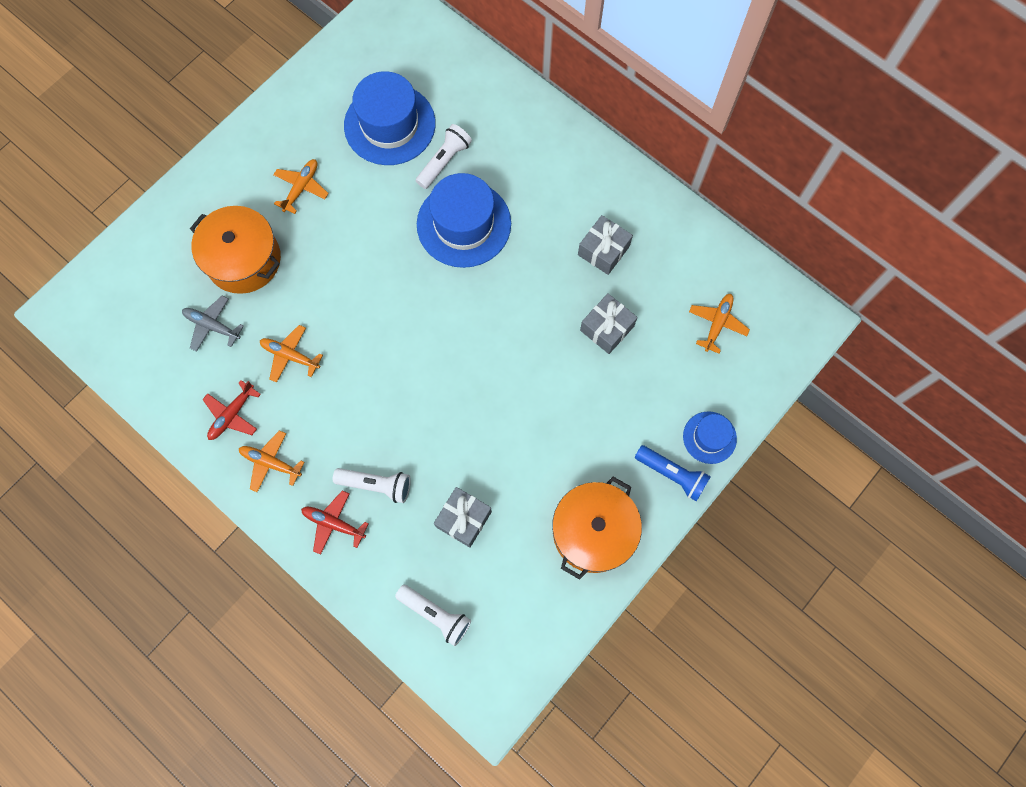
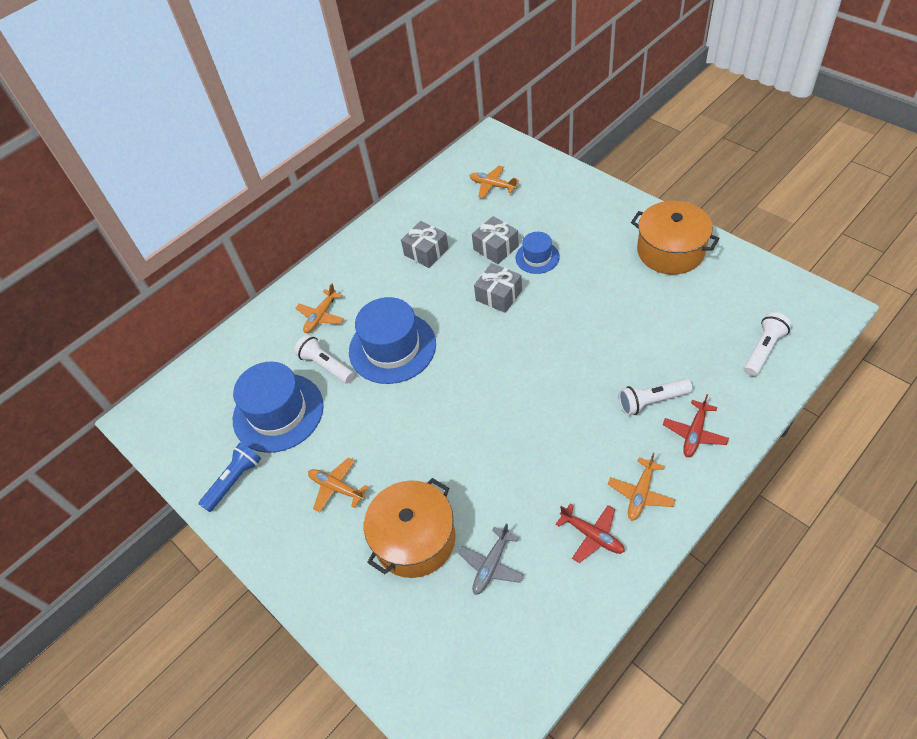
camera: 80 degrees left, 20 degrees down
orange plane [260,325,323,383] -> orange plane moved to [295,283,344,333]
white flashlight [333,468,411,503] -> white flashlight turned 120 degrees counterclockwise [619,379,692,416]
grey gift [434,487,492,548] -> grey gift moved to [474,263,522,313]
blue flashlight [635,445,711,501] -> blue flashlight moved to [199,443,261,512]
blue hat [683,411,737,464] -> blue hat moved to [516,232,560,274]

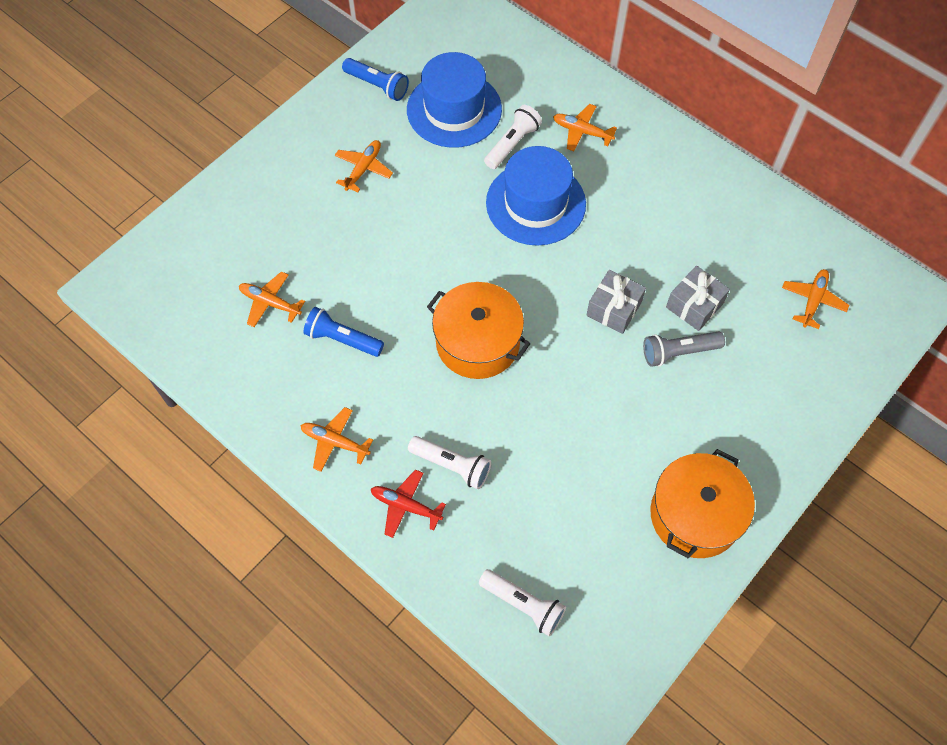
camera: 80 degrees right, 10 degrees up
orange pot [364,478,455,578] -> orange pot moved to [427,282,530,379]
grey gift [401,221,449,268] -> none
grey plane [458,524,524,595] -> orange plane [239,271,305,327]
blue hat [516,232,560,274] -> grey flashlight [643,332,725,367]
red plane [556,504,625,563] -> none
white flashlight [619,379,692,416] -> white flashlight turned 135 degrees clockwise [408,436,491,490]
none -> blue flashlight [304,307,384,357]

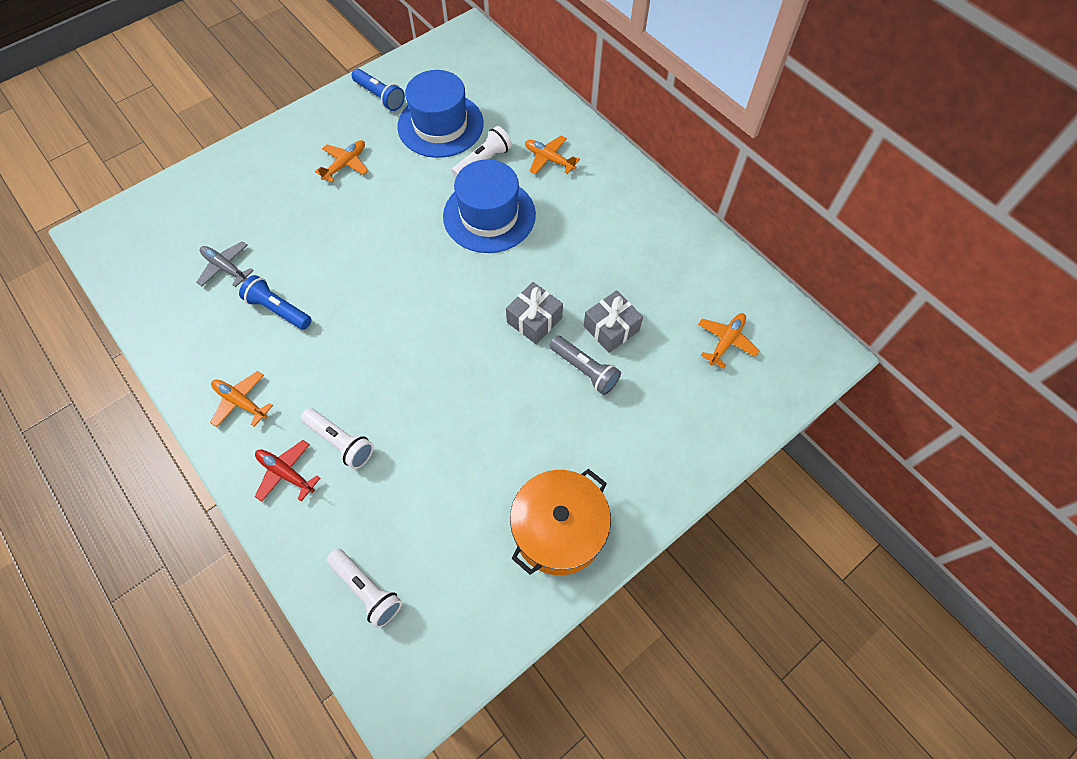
camera: 10 degrees right, 0 degrees up
orange plane [239,271,305,327] -> grey plane [196,241,254,287]
orange pot [427,282,530,379] -> none
grey flashlight [643,332,725,367] -> grey flashlight turned 135 degrees counterclockwise [550,336,621,395]

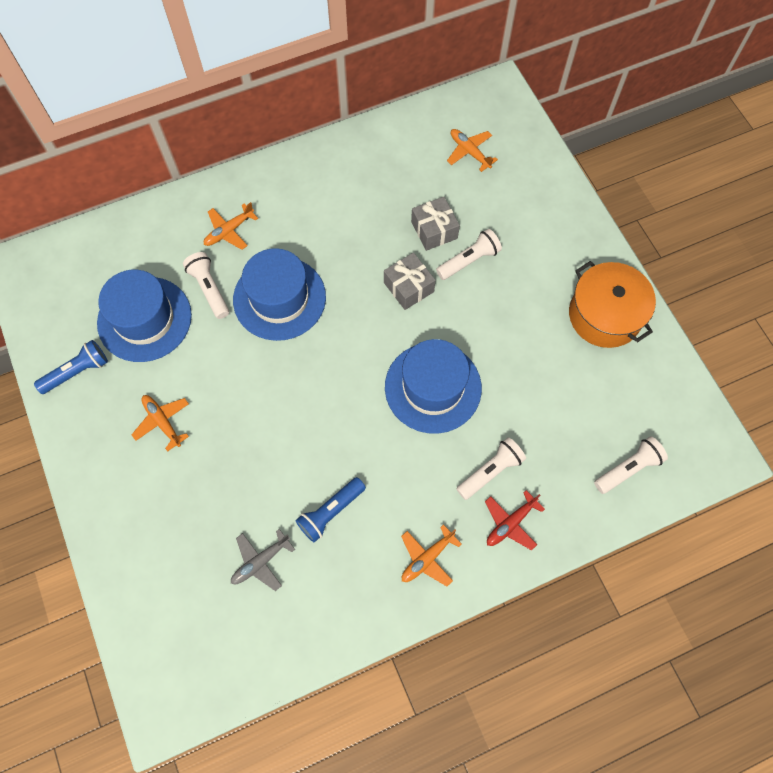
camera: 75 degrees left, 5 degrees up
grey flashlight [550,336,621,395] -> white flashlight [436,229,502,280]
none -> blue hat [385,339,482,434]

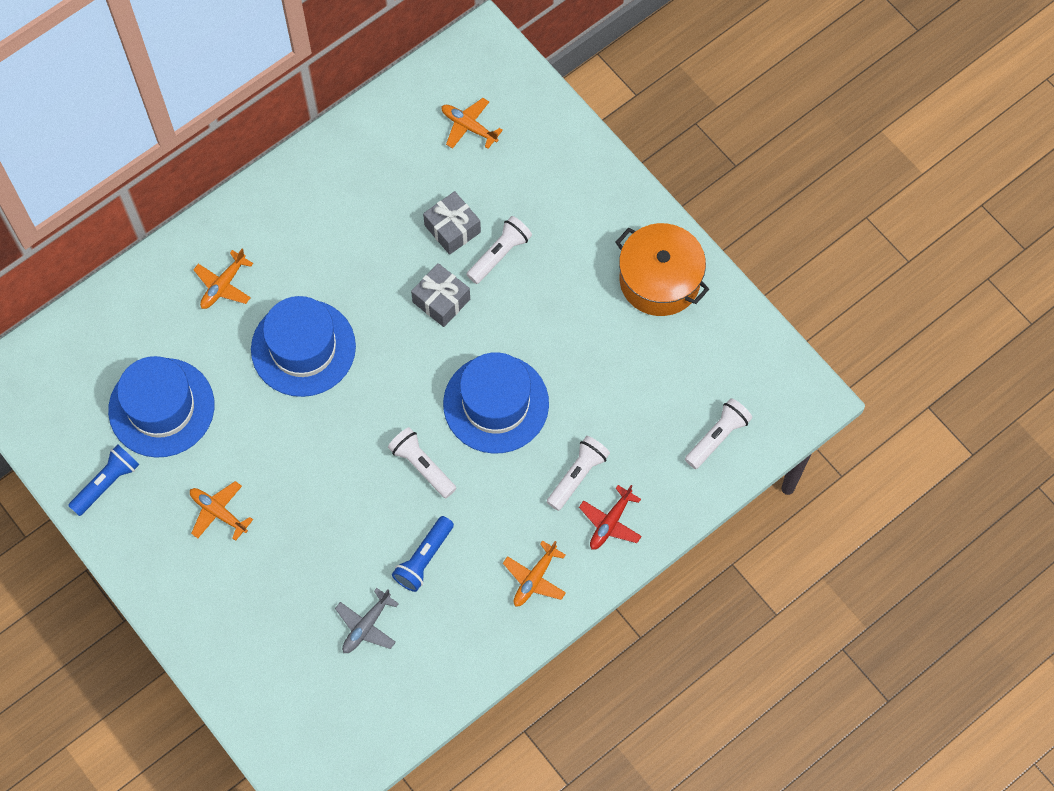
camera: 15 degrees left, 0 degrees up
white flashlight [183,252,229,319] -> white flashlight moved to [388,427,456,498]

